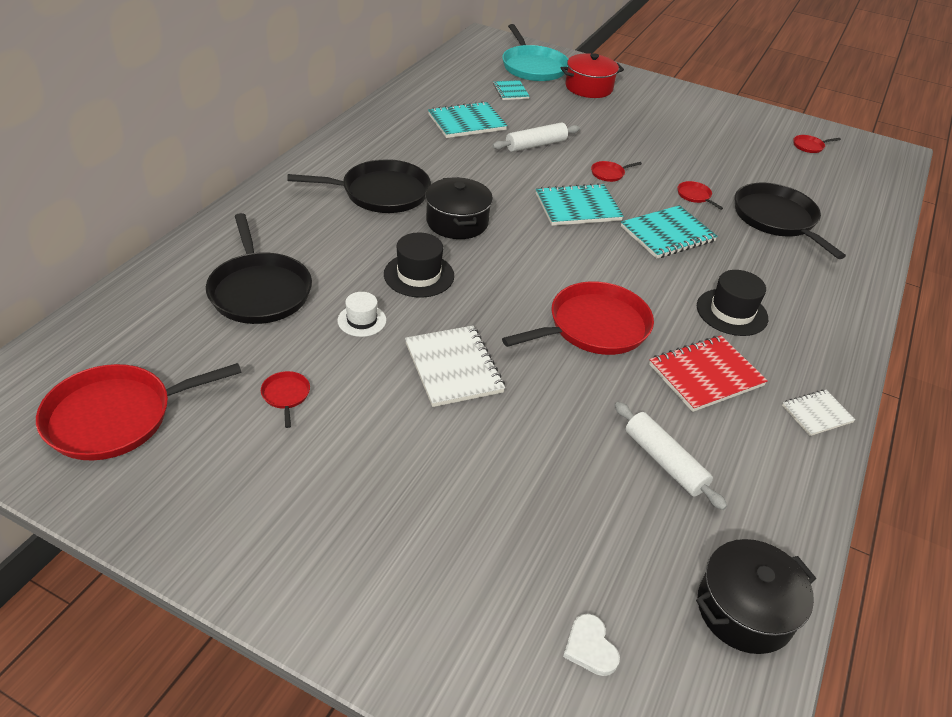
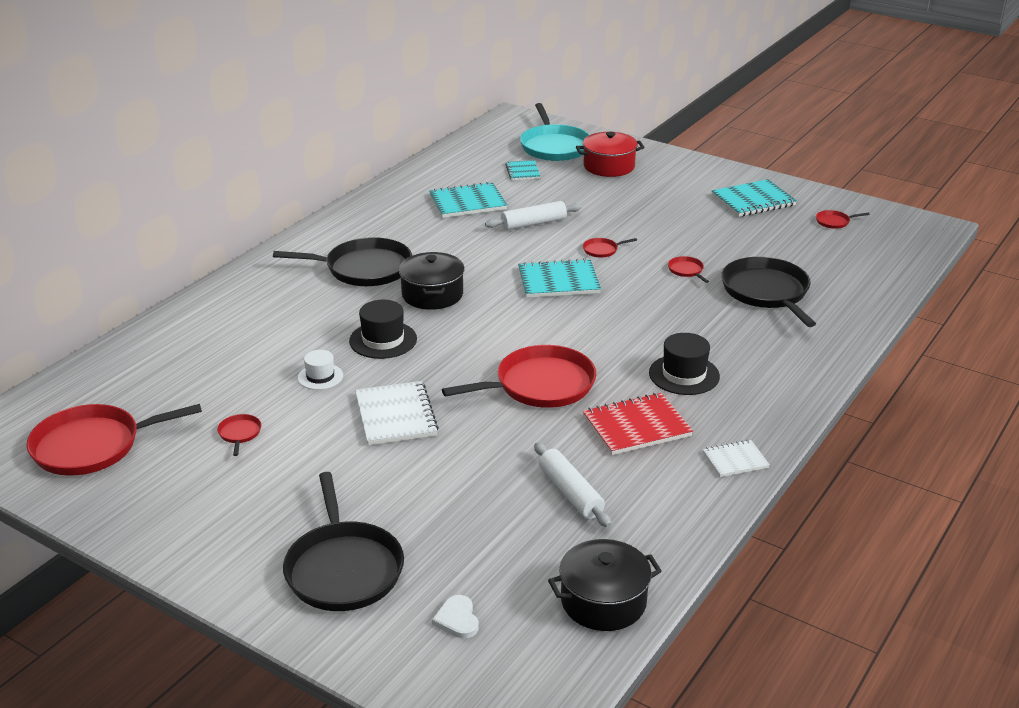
camera: 10 degrees right, 10 degrees down
black pan [206,213,312,324] -> black pan moved to [283,472,404,611]
turquoise notebook [621,205,718,259] -> turquoise notebook moved to [712,179,797,217]

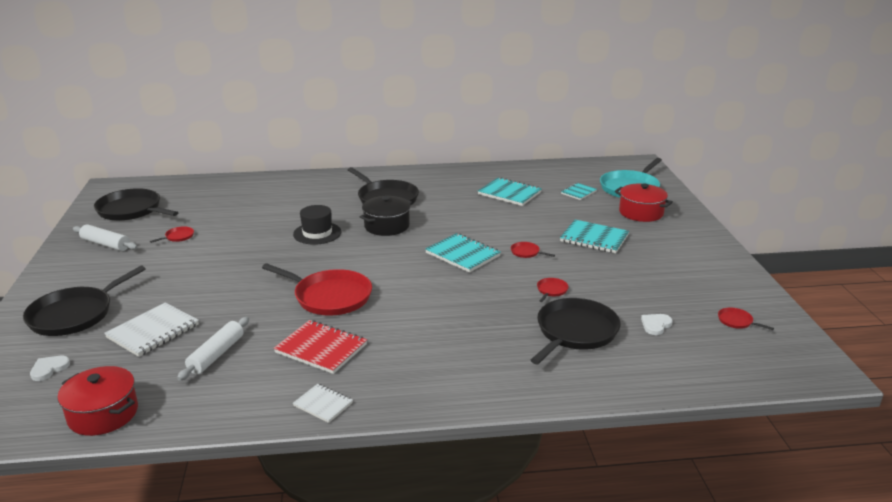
camera: 50 degrees right, 5 degrees down
red pan [27,404,202,476] -> black pan [94,188,179,221]
white hat [298,350,343,390] -> none
white notebook [355,381,439,445] -> white notebook moved to [104,302,199,357]
white rolling pin [485,201,582,230] -> white rolling pin moved to [73,224,137,251]
black pot [548,539,662,631] -> red pot [57,366,138,436]
black hat [649,333,720,395] -> none
turquoise notebook [712,179,797,217] -> turquoise notebook moved to [560,220,629,253]
none -> white heart [641,314,673,335]

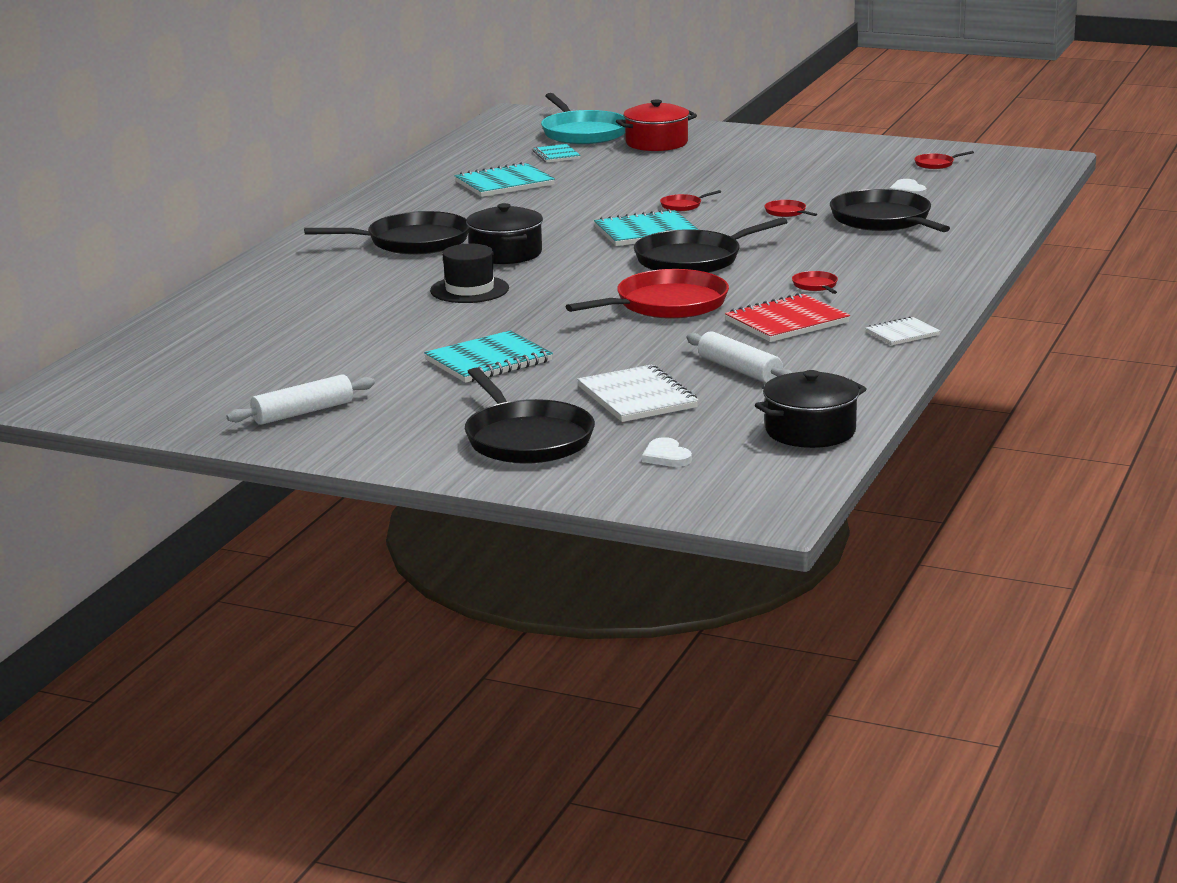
camera: 60 degrees left, 5 degrees down
red pot [57,366,138,436] -> black pot [755,370,866,448]
black pan [94,188,179,221] -> black pan moved to [634,217,787,273]
red pan [150,227,194,243] -> red pan moved to [792,271,838,294]
turquoise notebook [560,220,629,253] -> turquoise notebook moved to [424,330,553,383]

